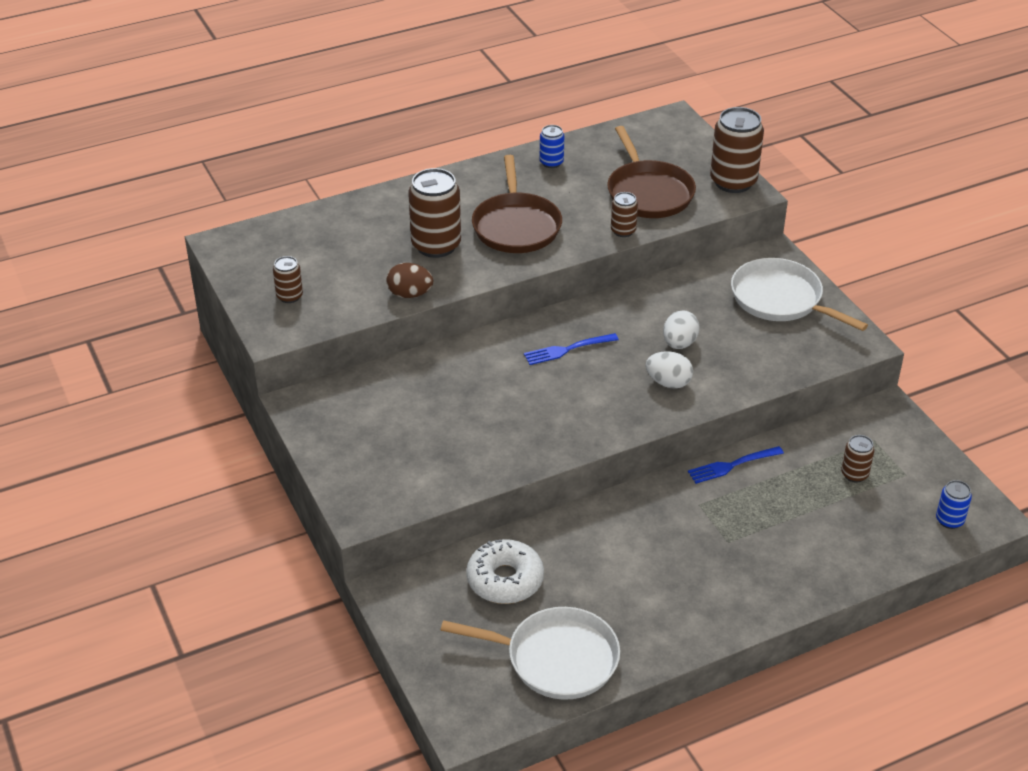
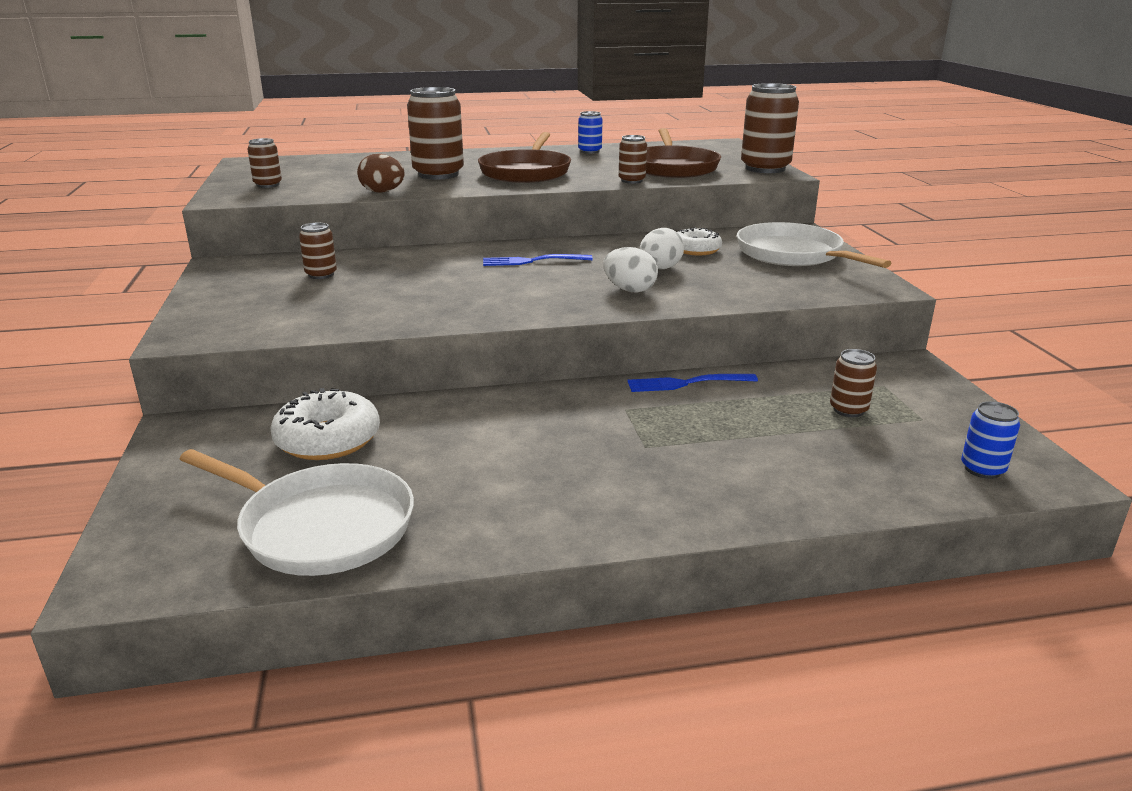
camera: 15 degrees right, 15 degrees down
none -> brown can [299,223,337,279]
none -> white donut [677,227,722,255]

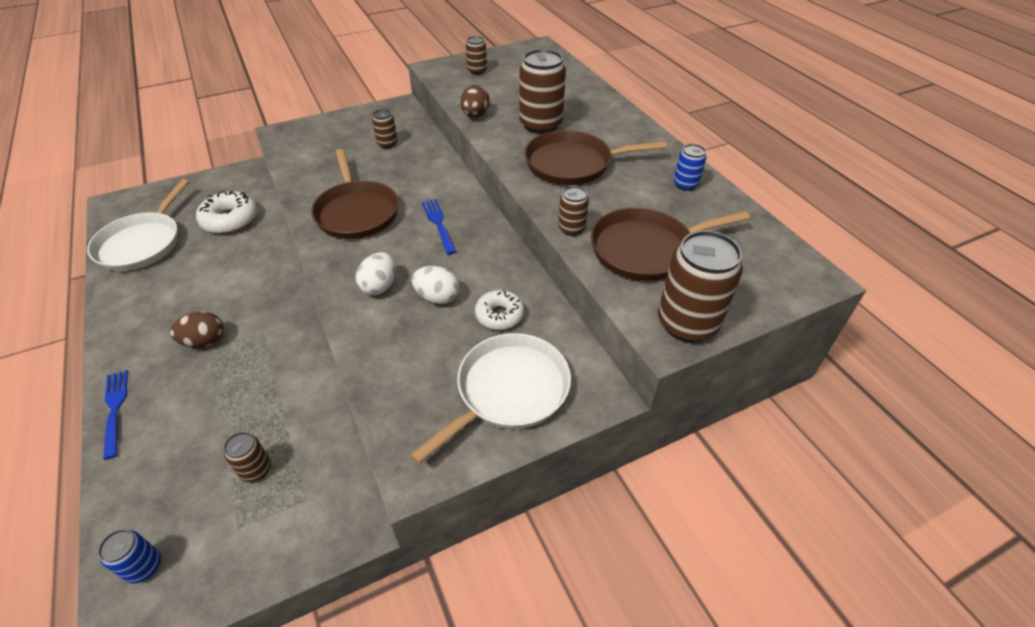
camera: 75 degrees right, 20 degrees up
blue fork [627,374,758,392] -> blue fork moved to [103,370,128,460]
none -> brown egg [169,311,224,348]
none -> brown pan [311,149,399,239]

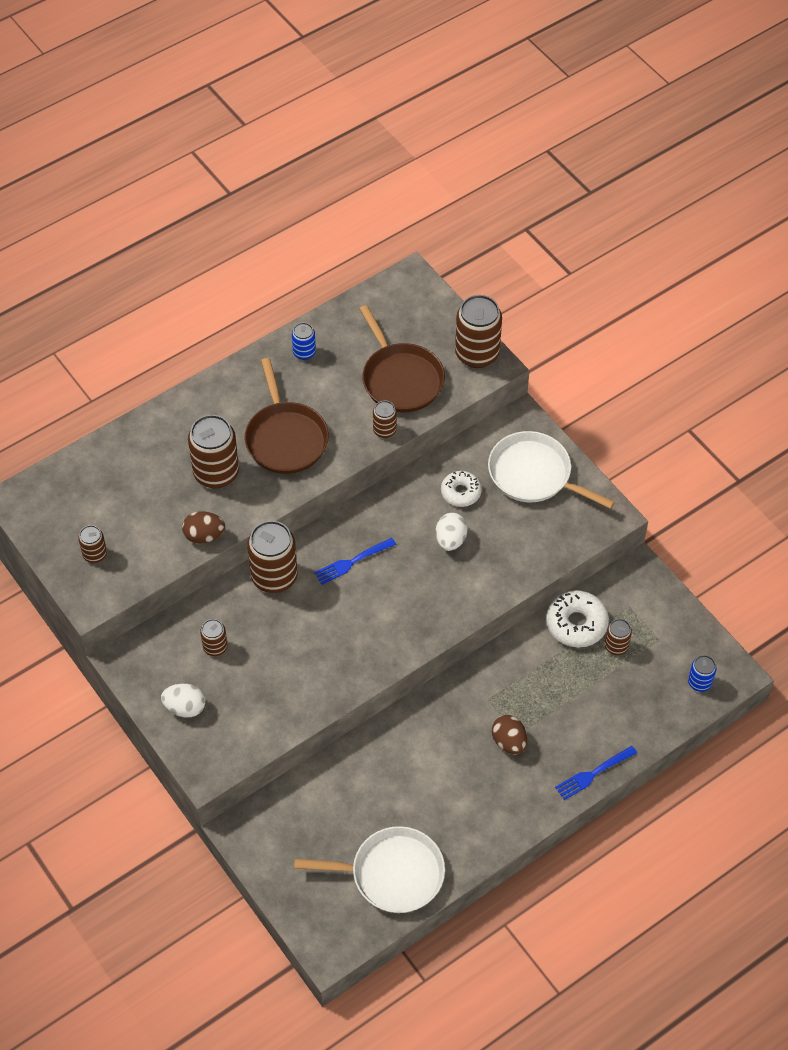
camera: 100 degrees left, 10 degrees up
white donut [196,191,258,234] -> white donut moved to [546,590,609,647]
brown pan [311,149,399,239] -> none
white egg [356,252,396,295] -> white egg moved to [161,684,205,718]
none -> brown can [247,521,298,593]

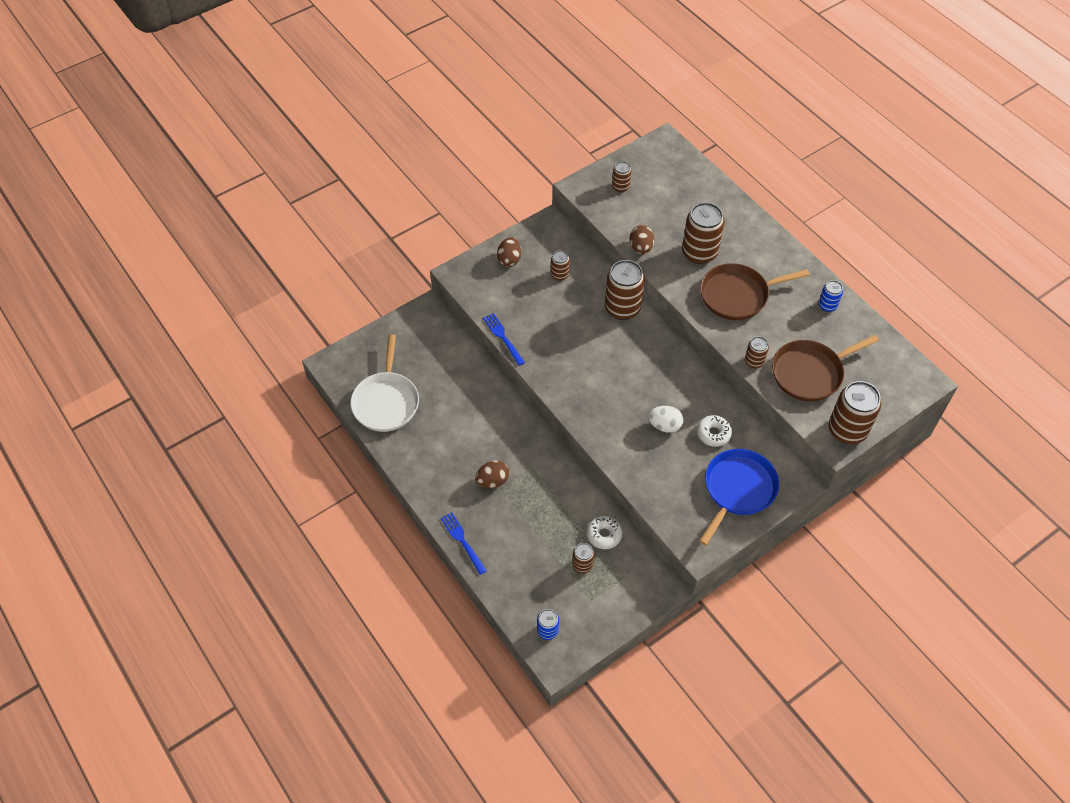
camera: 90 degrees right, 0 degrees up
white egg [161,684,205,718] -> brown egg [497,237,521,267]
blue fork [314,538,396,585] -> blue fork moved to [483,313,525,366]
white pan [488,431,615,509] -> blue pan [699,449,779,545]
white donut [546,590,609,647] -> white donut [587,516,622,549], size x0.67

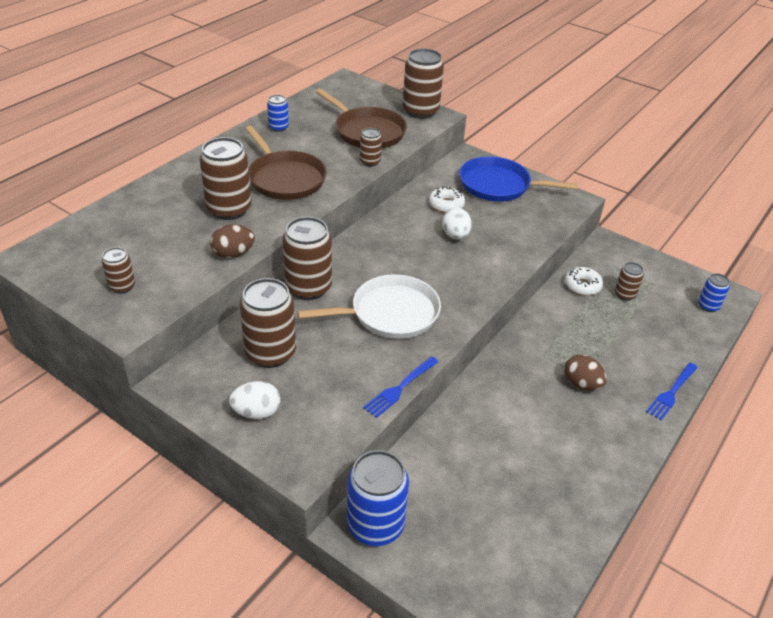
camera: 110 degrees left, 15 degrees down
white pan [350,334,419,432] -> white pan moved to [297,274,441,339]
brown egg [497,237,521,267] -> white egg [229,381,280,419]
brown can [551,250,570,281] -> brown can [240,278,296,368], size x1.93
none -> blue can [347,450,409,546]

